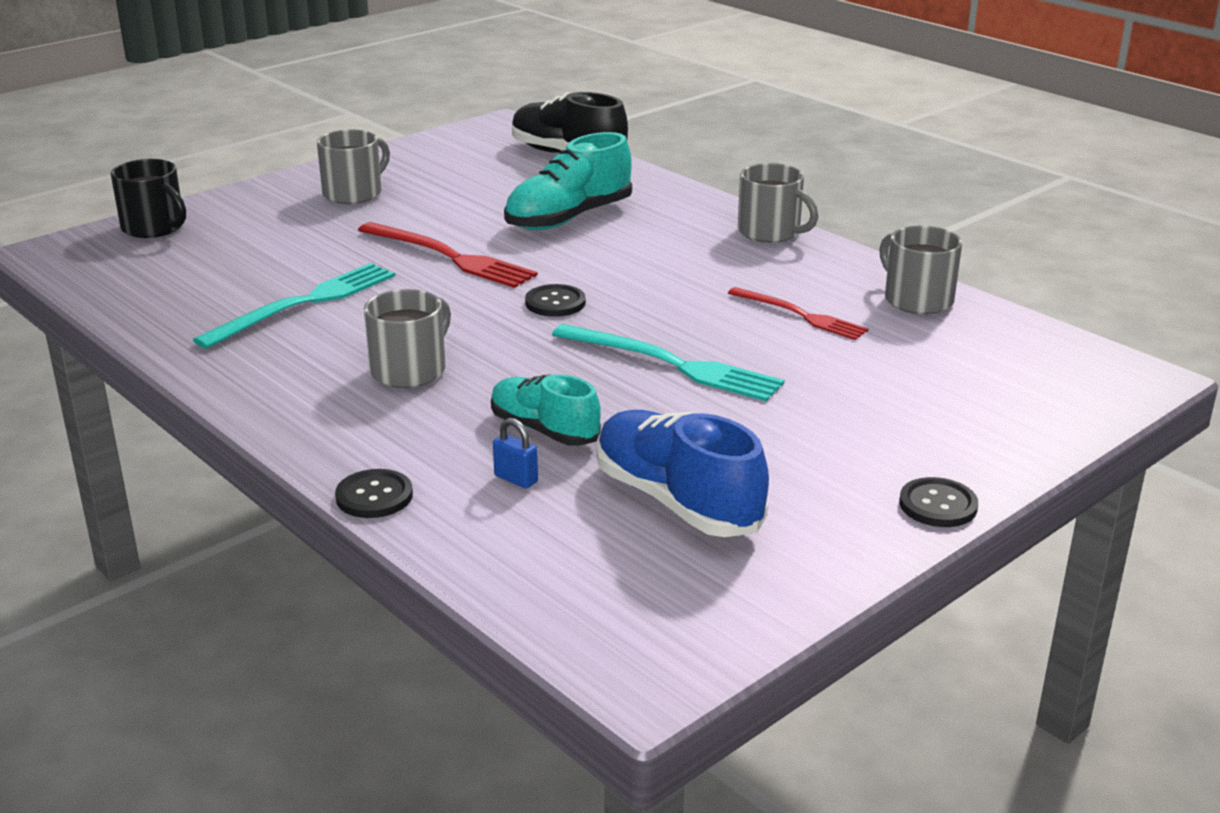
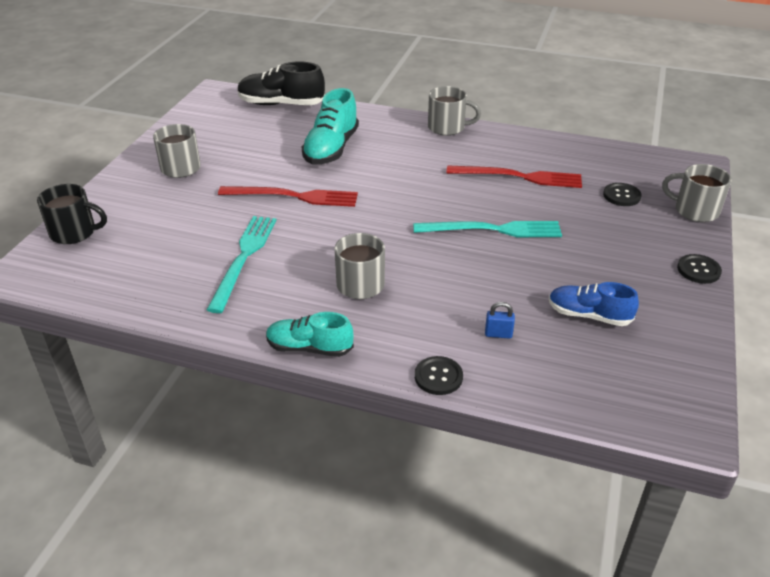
camera: 30 degrees left, 10 degrees up
turquoise shoe [491,374,601,446] -> turquoise shoe moved to [266,312,354,357]
black button [525,284,586,317] -> black button moved to [603,183,642,206]
blue shoe [596,410,769,537] -> blue shoe [549,282,639,326], size x0.66
red fork [728,287,869,340] -> red fork [446,165,582,188], size x1.51
grey mug [879,226,962,314] -> grey mug moved to [662,164,732,222]

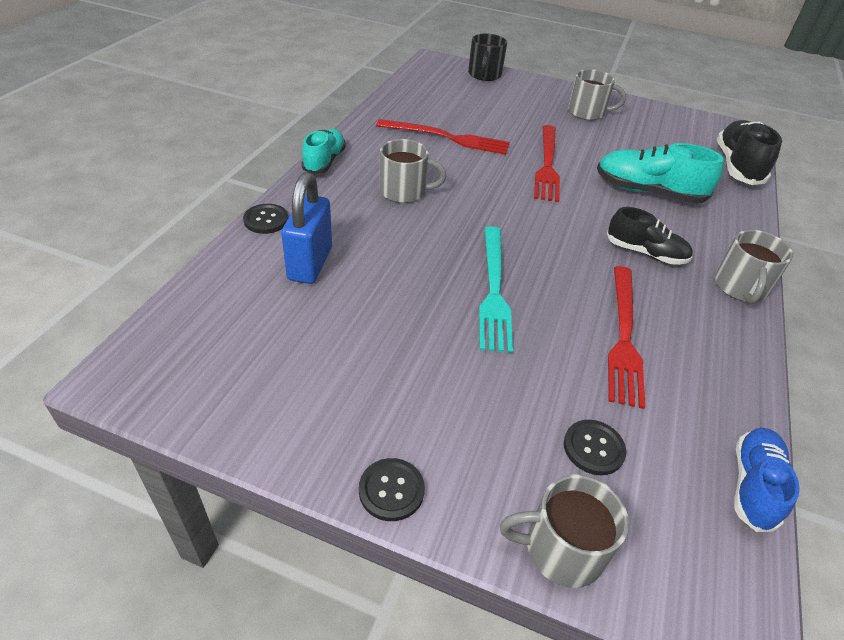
camera: 90 degrees right, 5 degrees up
turquoise fork [207,216,276,313] -> red fork [376,119,510,155]
blue padlock [485,302,515,339] -> blue padlock [281,172,332,284], size x2.29
blue shoe [549,282,639,326] -> blue shoe moved to [734,428,800,532]
grey mug [662,164,732,222] -> grey mug turned 120 degrees counterclockwise [500,474,629,588]
none -> black shoe [607,207,693,265]

